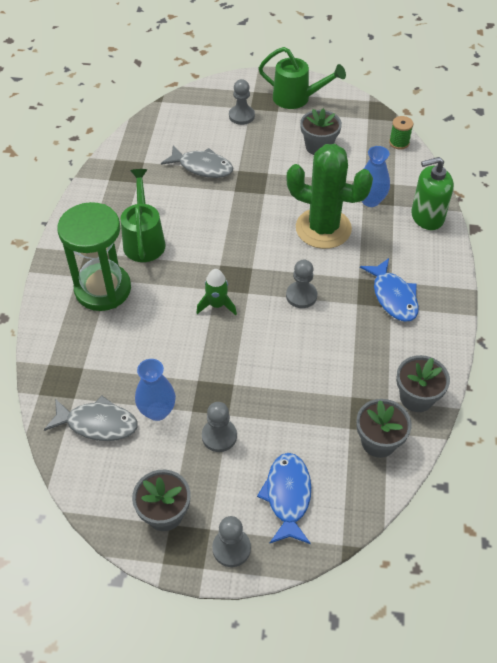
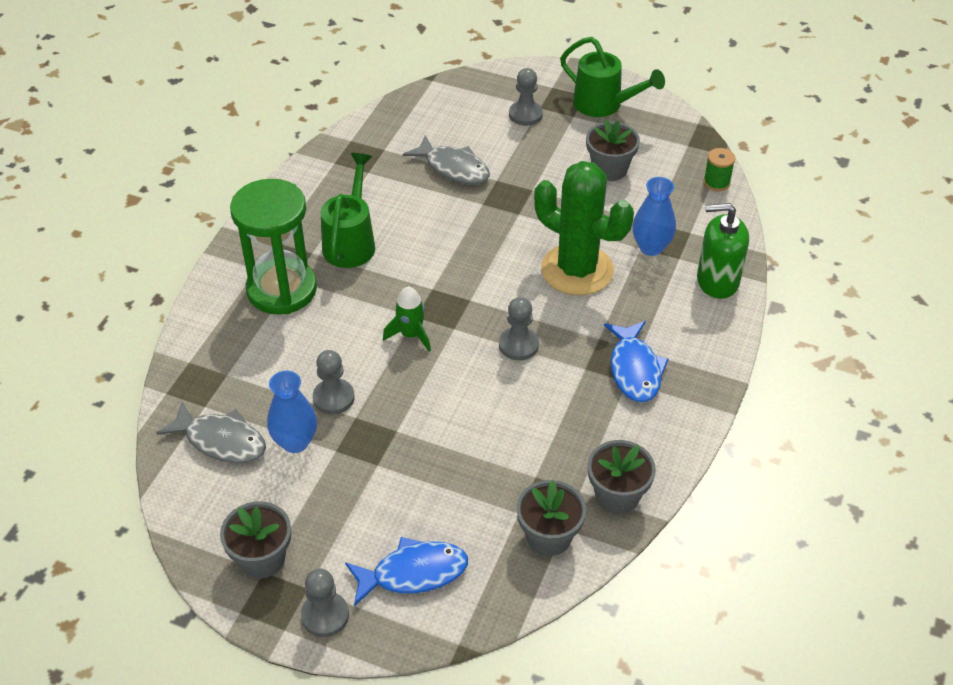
camera: 15 degrees right, 5 degrees down
grey pawn [202,402,237,452] -> grey pawn moved to [313,350,355,415]
blue fish [257,453,311,544] -> blue fish turned 60 degrees clockwise [345,537,468,606]

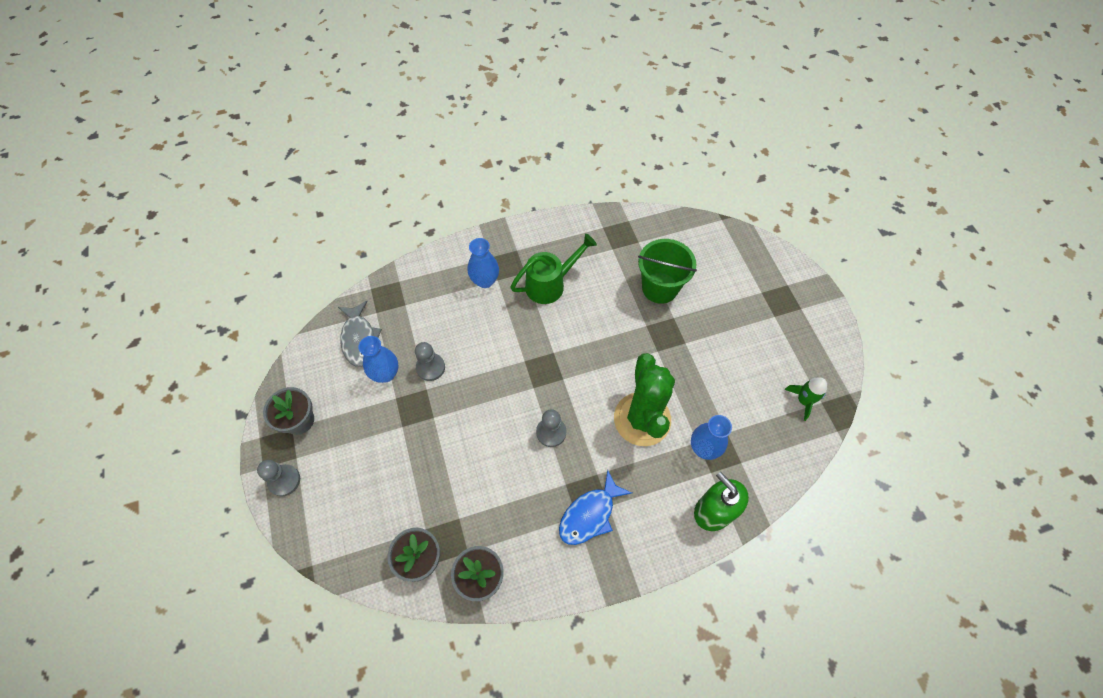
camera: 50 degrees right, 15 degrees up
green hourglass [230,179,317,315] -> blue vase [468,238,499,288]
blue fish [345,537,468,606] -> none
green rocket [383,286,431,351] -> green rocket moved to [784,377,827,421]
grey fish [403,135,490,185] -> green bucket [638,239,697,304]
grey pawn [509,68,543,126] -> none
green watering can [560,37,665,117] -> none
grey flower pot [586,119,640,181] -> none
green spool [703,148,735,191] -> none

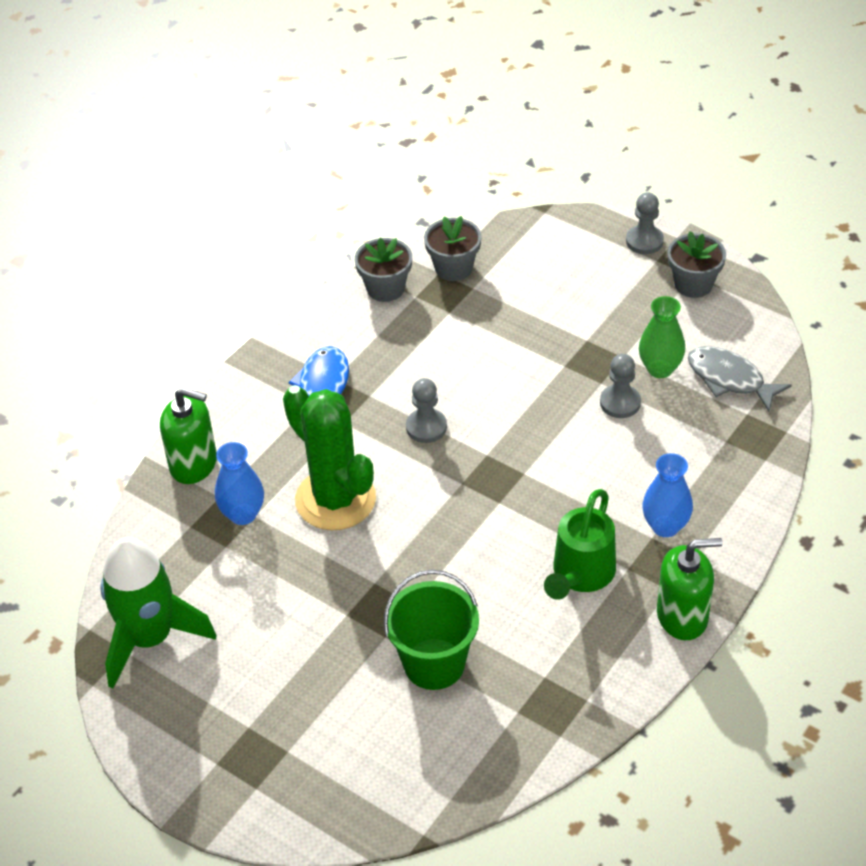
camera: 145 degrees right, 15 degrees down
blue vase [358,336,398,383] -> green vase [639,296,685,378]
green rocket [784,377,827,421] -> green rocket [100,537,216,689], size x2.04
none -> green soap dispenser [657,538,723,640]

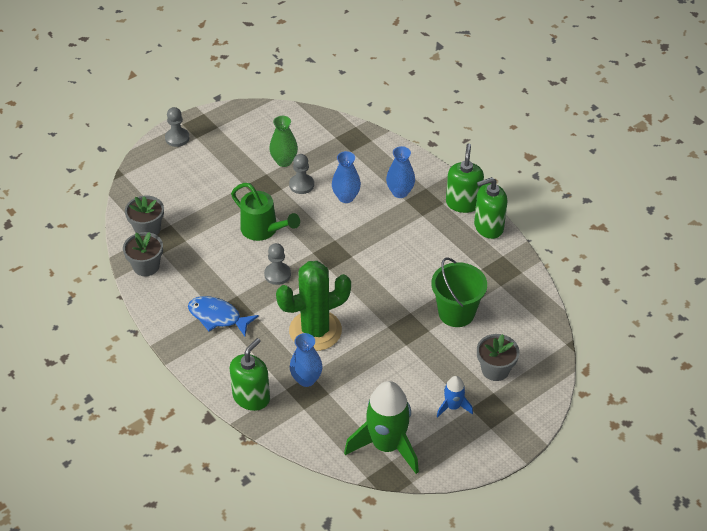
camera: 75 degrees left, 0 degrees up
green watering can [544,489,616,600] -> green watering can moved to [231,183,300,241]
grey flower pot [668,231,726,298] -> grey flower pot moved to [477,334,520,381]
grey fish [688,346,792,412] -> none
none -> blue vase [332,151,361,203]
none -> blue rocket [436,376,473,418]
none -> green soap dispenser [474,177,507,239]

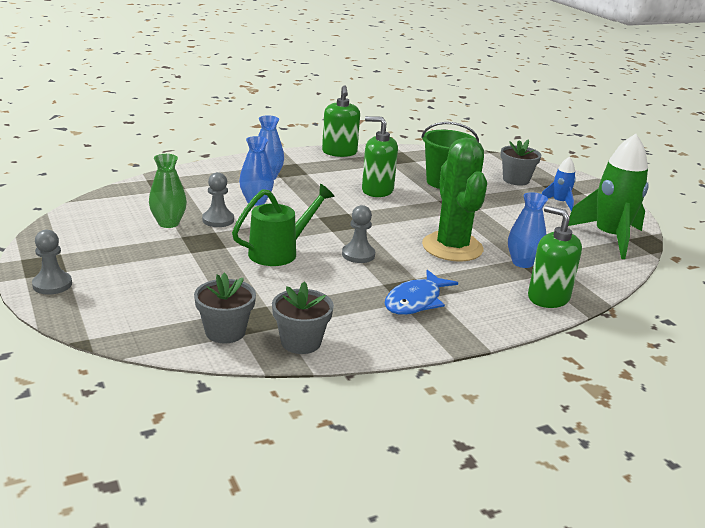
camera: 80 degrees left, 20 degrees down
green soap dispenser [446,144,484,213] -> green soap dispenser moved to [362,116,398,197]

